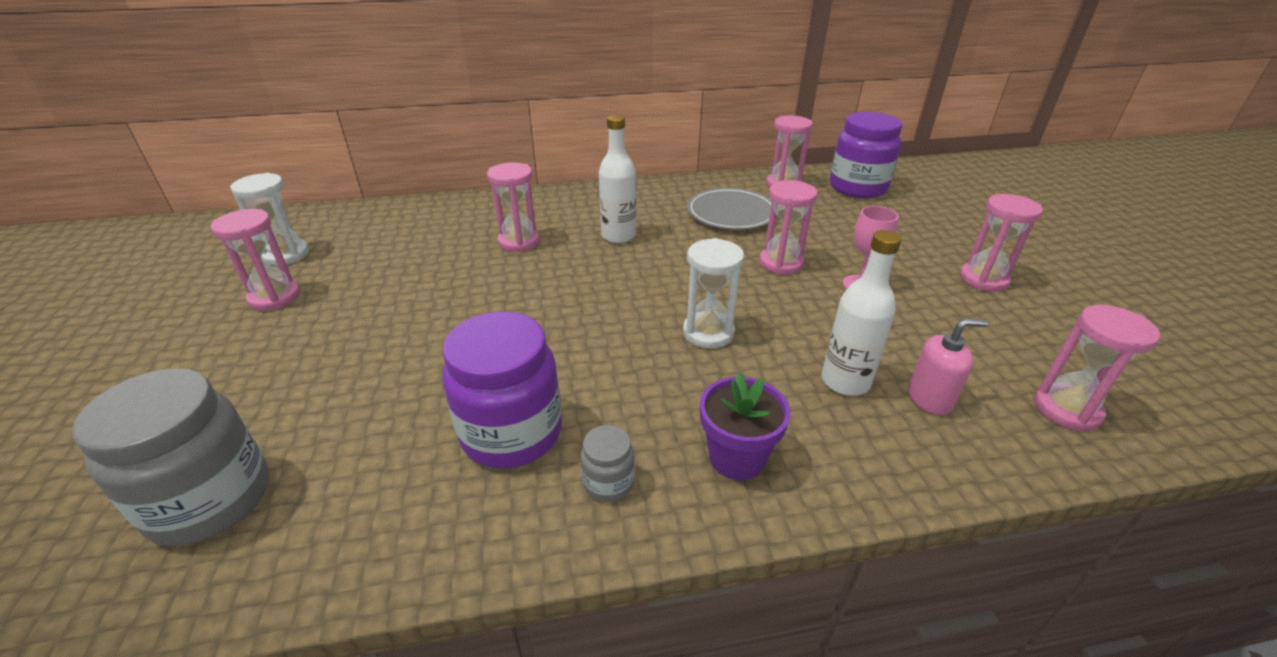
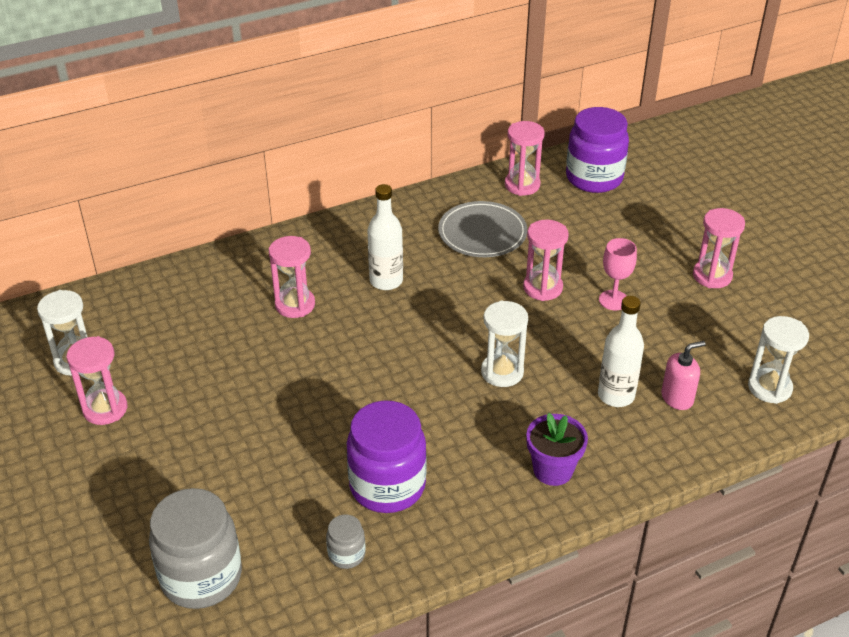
camera: 15 degrees left, 5 degrees up
grey jar [581,425,635,502] -> grey jar moved to [326,514,365,569]
pink hourglass [1034,305,1160,432] -> white hourglass [748,316,809,404]

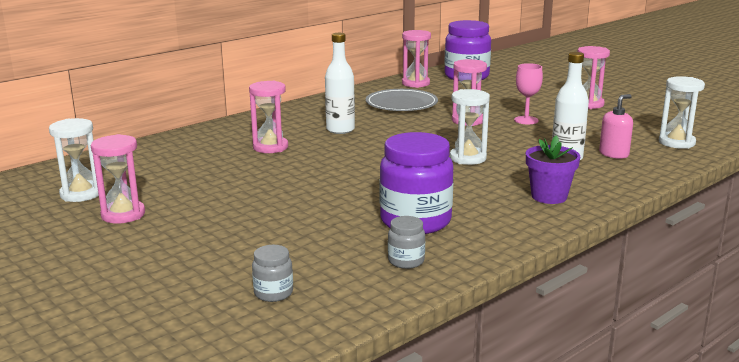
camera: 15 degrees left, 20 degrees down
grey jar [149,488,242,609] -> grey jar [252,245,293,302], size x0.47

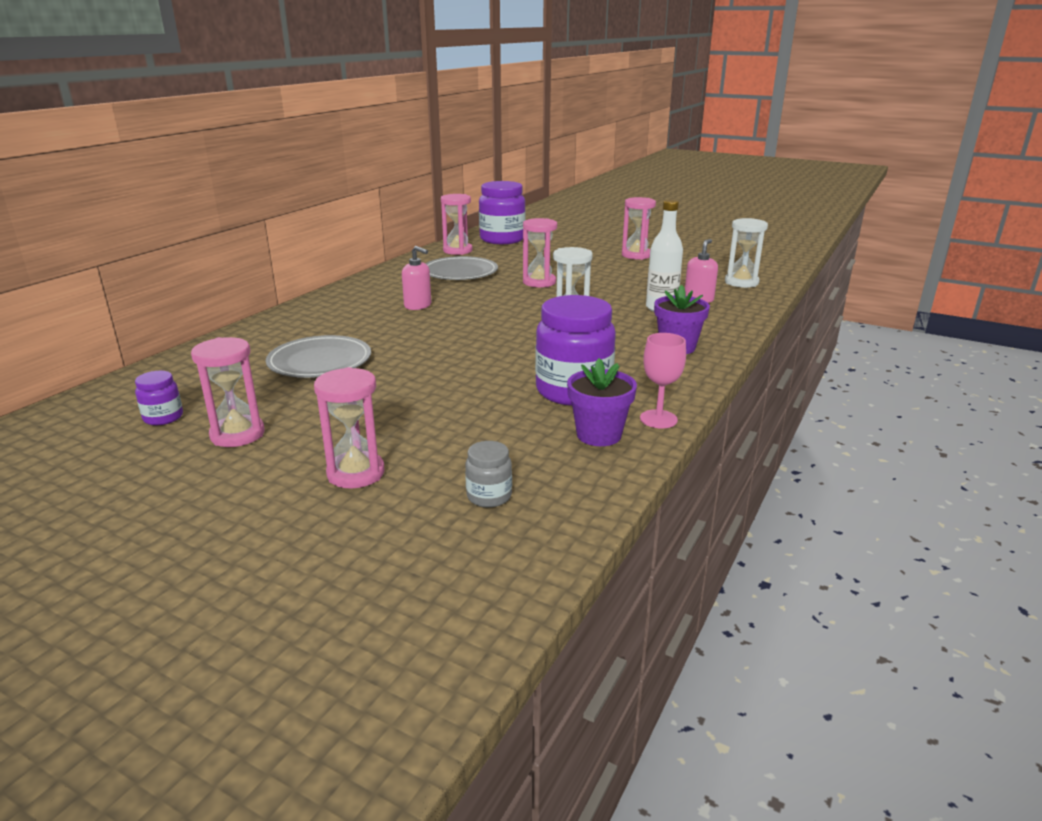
camera: 20 degrees left, 5 degrees up
white hourglass [49,118,99,202] -> purple jar [135,371,183,425]
pink hourglass [249,81,288,153] -> pink hourglass moved to [314,367,385,488]
white bottle [325,33,355,134] -> pink soap dispenser [402,246,431,310]
grey jar [388,216,425,269] -> purple flower pot [567,358,637,446]
pink goblet [514,63,543,124] -> pink goblet moved to [640,333,686,428]
none -> grey plate [266,335,371,378]

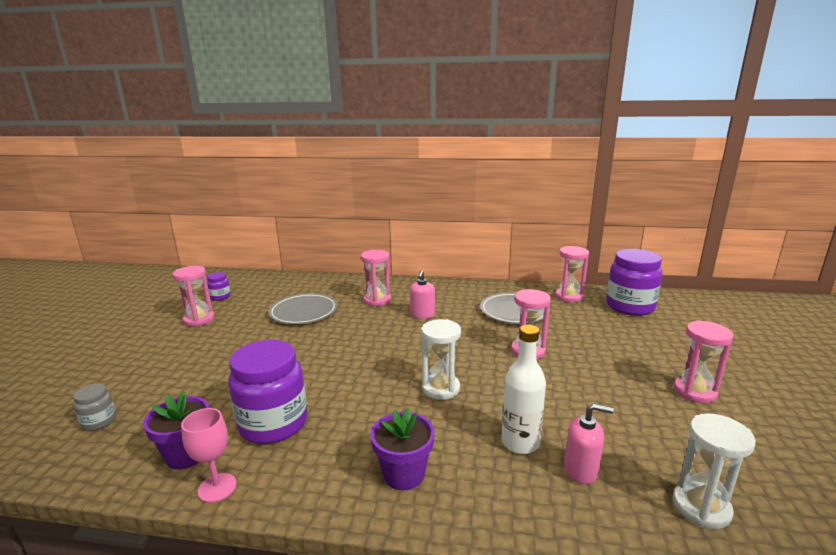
camera: 70 degrees right, 5 degrees down
pink hourglass [314,367,385,488] -> pink hourglass moved to [361,250,391,307]

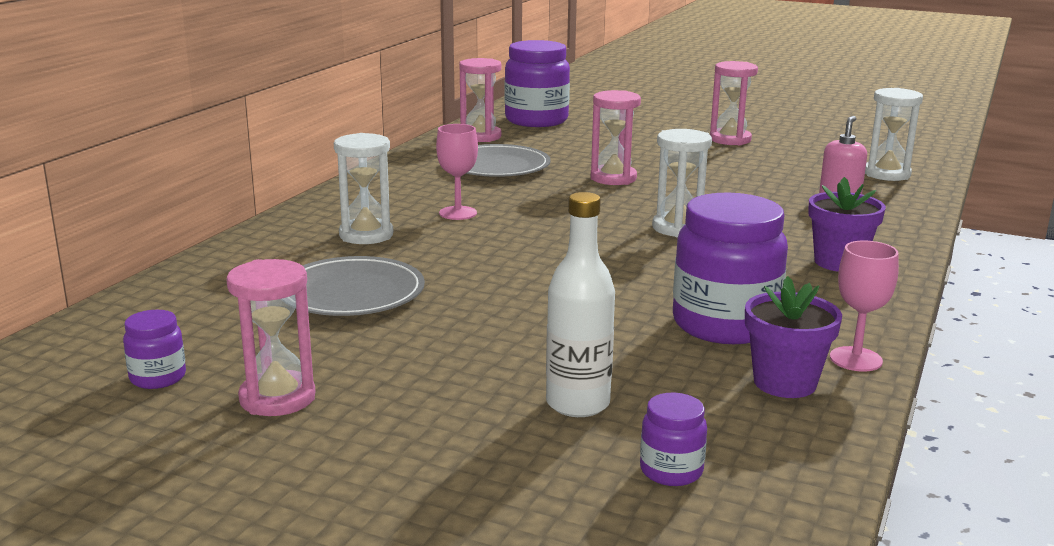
camera: 75 degrees left, 0 degrees up
grey jar [73,383,116,431] -> purple jar [640,393,707,486]
pink hourglass [361,250,391,307] -> white hourglass [334,133,393,244]
pink soap dispenser [410,270,435,319] -> pink goblet [436,124,478,220]
white bottle [501,325,546,454] -> white bottle moved to [546,192,615,417]

